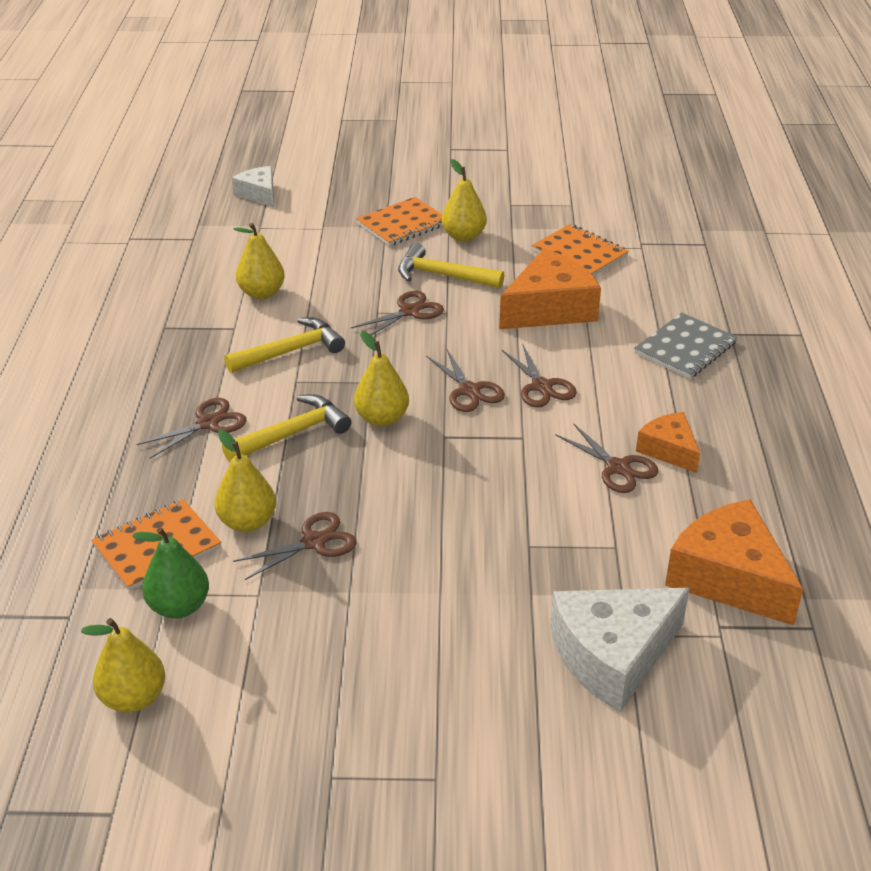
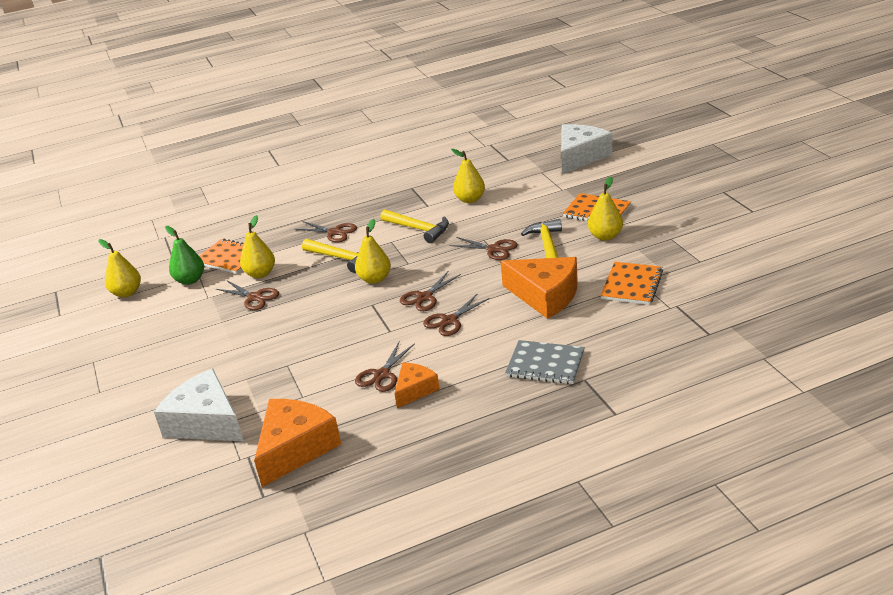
camera: 70 degrees right, 5 degrees down
white cheese [232,166,274,207] -> white cheese [561,124,612,174], size x1.76

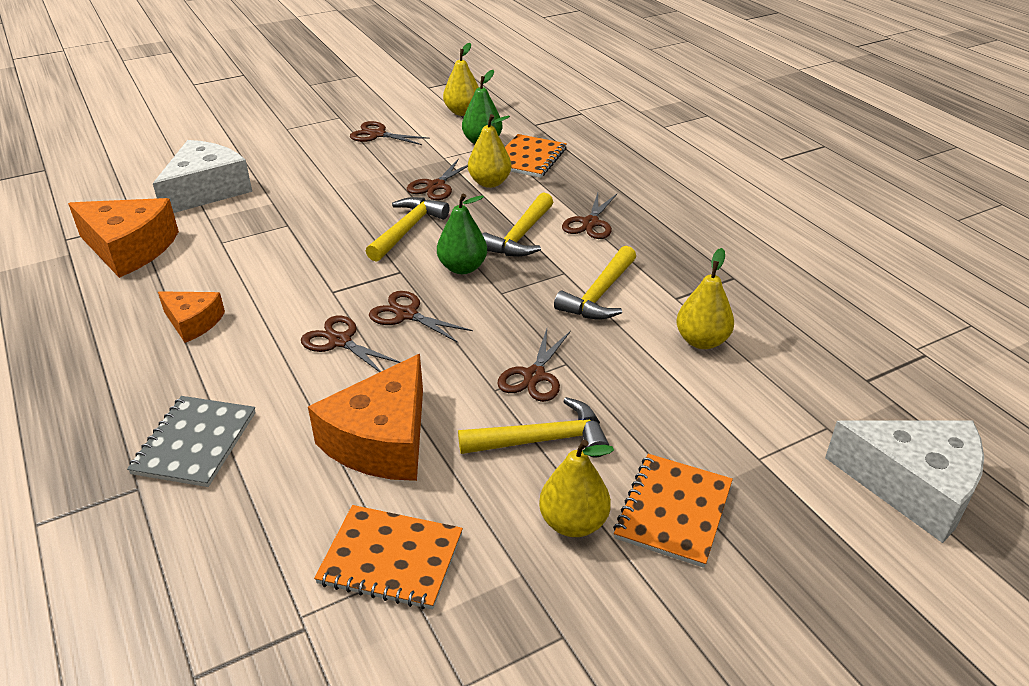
camera: 80 degrees right, 5 degrees up
yellow pear [355,219,391,284] -> green pear [437,194,487,274]
brown scissors [355,342,415,392] -> brown scissors moved to [350,121,430,145]
none -> yellow hammer [366,197,450,262]

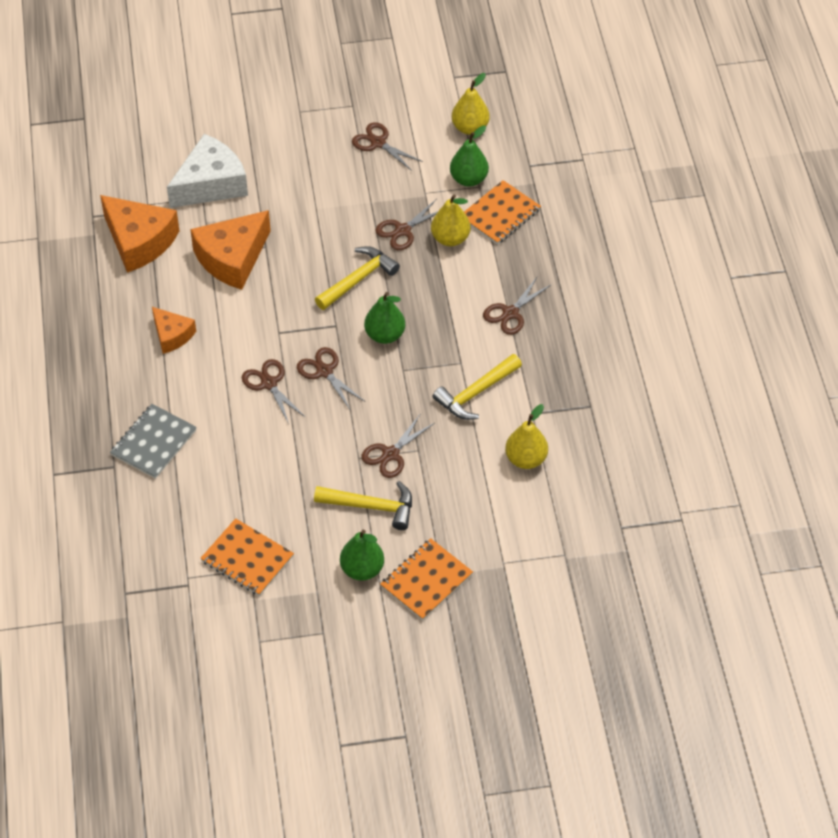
camera: 20 degrees right, 15 degrees up
orange cheese [308,354,423,481] -> orange cheese moved to [190,210,271,290]
yellow hammer [482,192,553,257] -> none
yellow pear [539,440,614,537] -> green pear [340,530,384,581]
white cheese [825,420,984,543] -> none

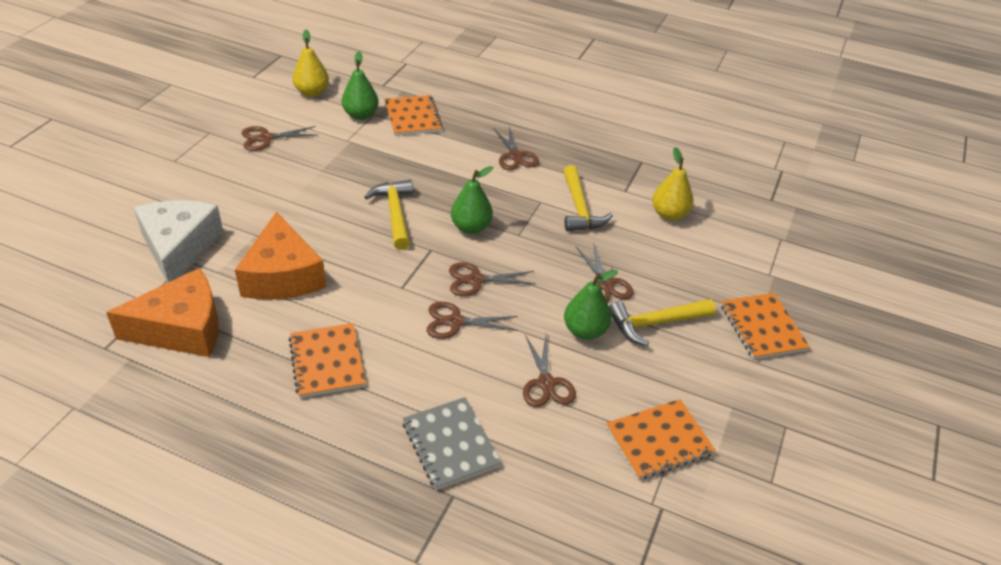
camera: 60 degrees left, 10 degrees down
orange cheese [152,307,196,354] -> orange notebook [289,323,366,398]
yellow hammer [314,481,412,530] -> yellow hammer turned 150 degrees counterclockwise [609,299,716,346]
green pear [340,530,384,581] -> green pear moved to [564,270,618,340]
brown scissors [375,199,438,250] -> brown scissors moved to [523,335,576,407]
yellow pear [431,194,471,246] -> none

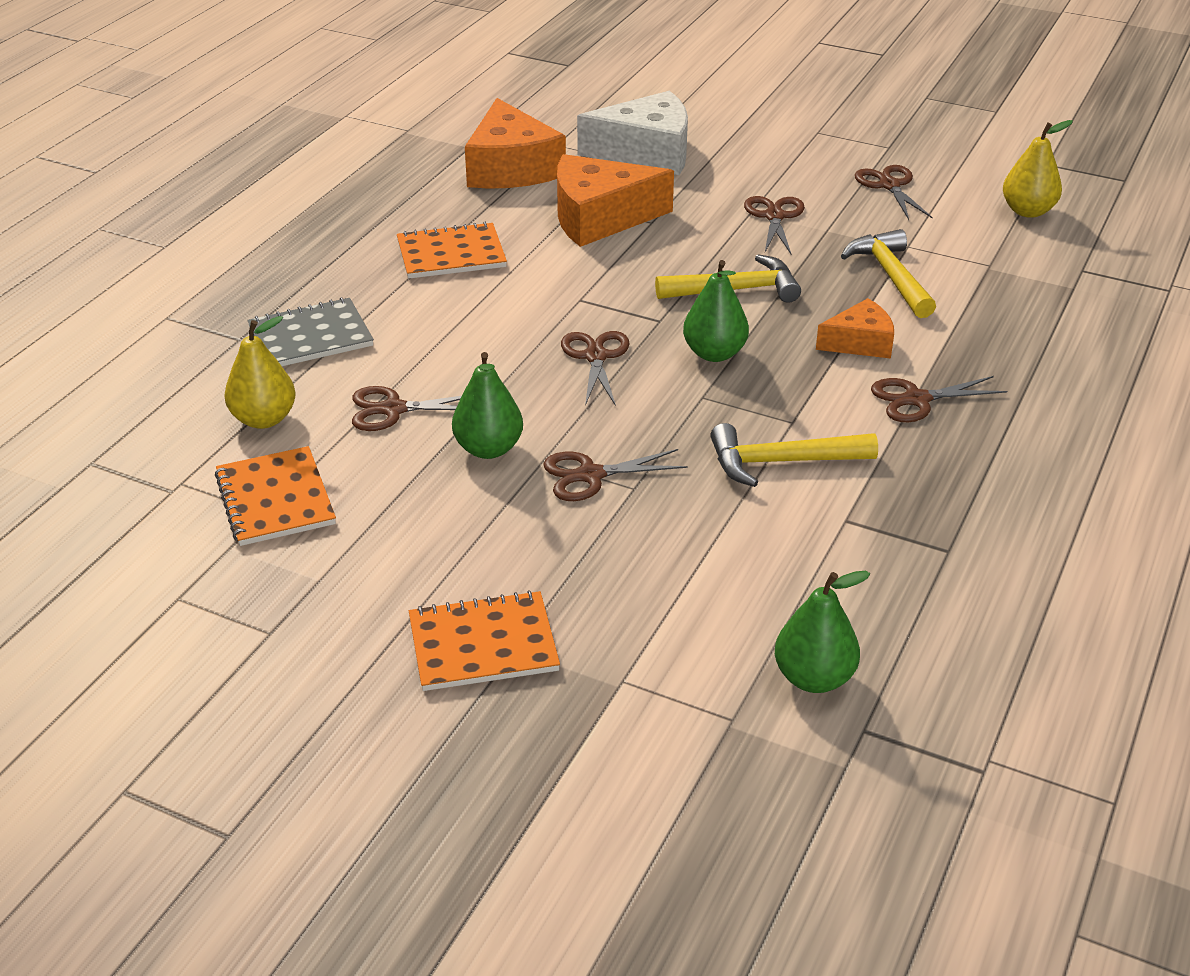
camera: 95 degrees right, 5 degrees down
green pear [342,51,379,120] -> green pear moved to [775,571,870,693]
orange notebook [385,95,443,136] -> none
brown scissors [427,302,518,339] -> brown scissors moved to [744,196,805,254]
yellow hammer [609,299,716,346] -> yellow hammer moved to [841,229,936,318]
yellow pear [652,147,694,221] -> yellow pear moved to [224,316,296,429]
none -> orange cheese [816,298,894,359]

